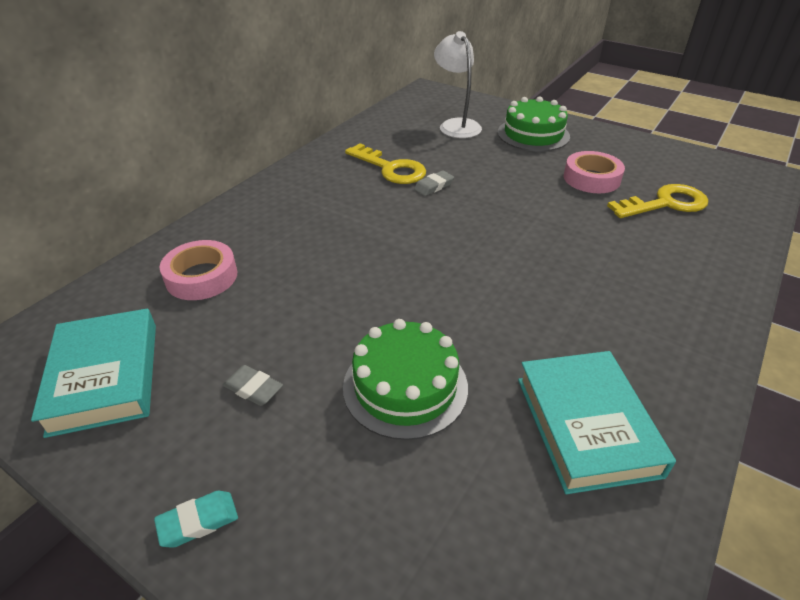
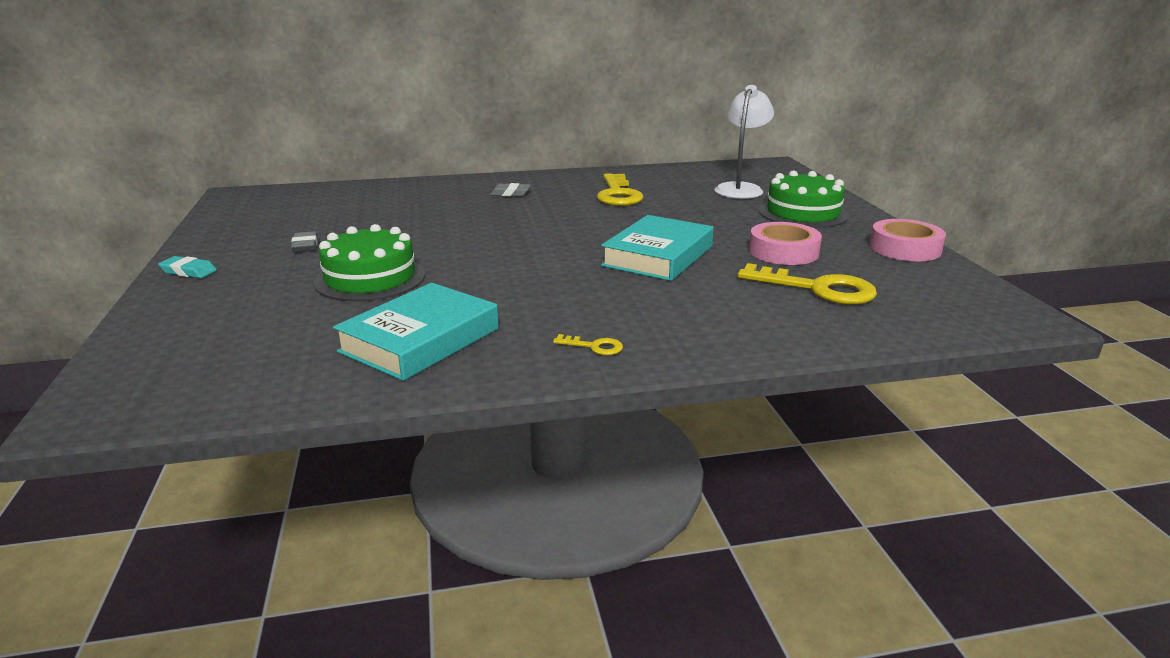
camera: 45 degrees right, 15 degrees down
turquoise book [31,308,156,438] -> turquoise book moved to [601,215,714,281]
pink tape [160,240,237,300] -> pink tape moved to [870,219,946,261]
grey eraser [414,170,454,196] -> grey eraser moved to [490,183,531,196]
none -> yellow key [553,334,623,355]

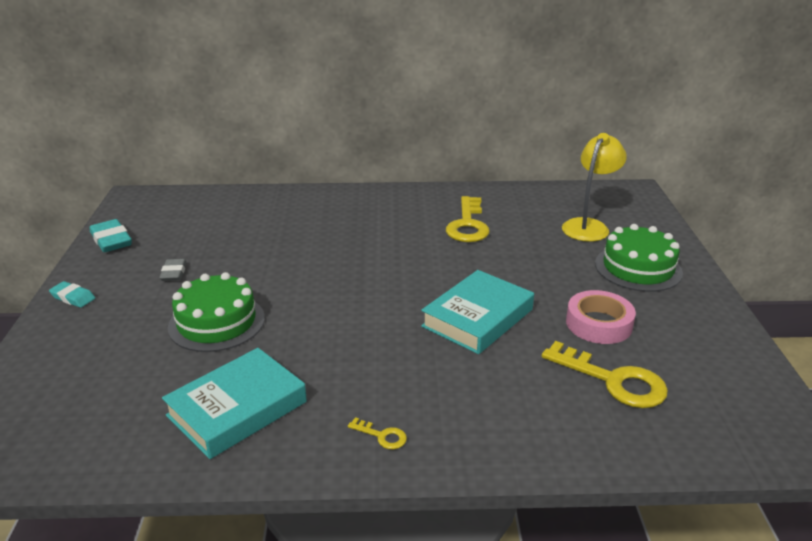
camera: 10 degrees right, 5 degrees up
grey eraser [490,183,531,196] -> none
white lamp [714,85,774,199] -> yellow lamp [562,133,627,242]
pink tape [870,219,946,261] -> none
none -> turquoise eraser [90,219,132,252]

